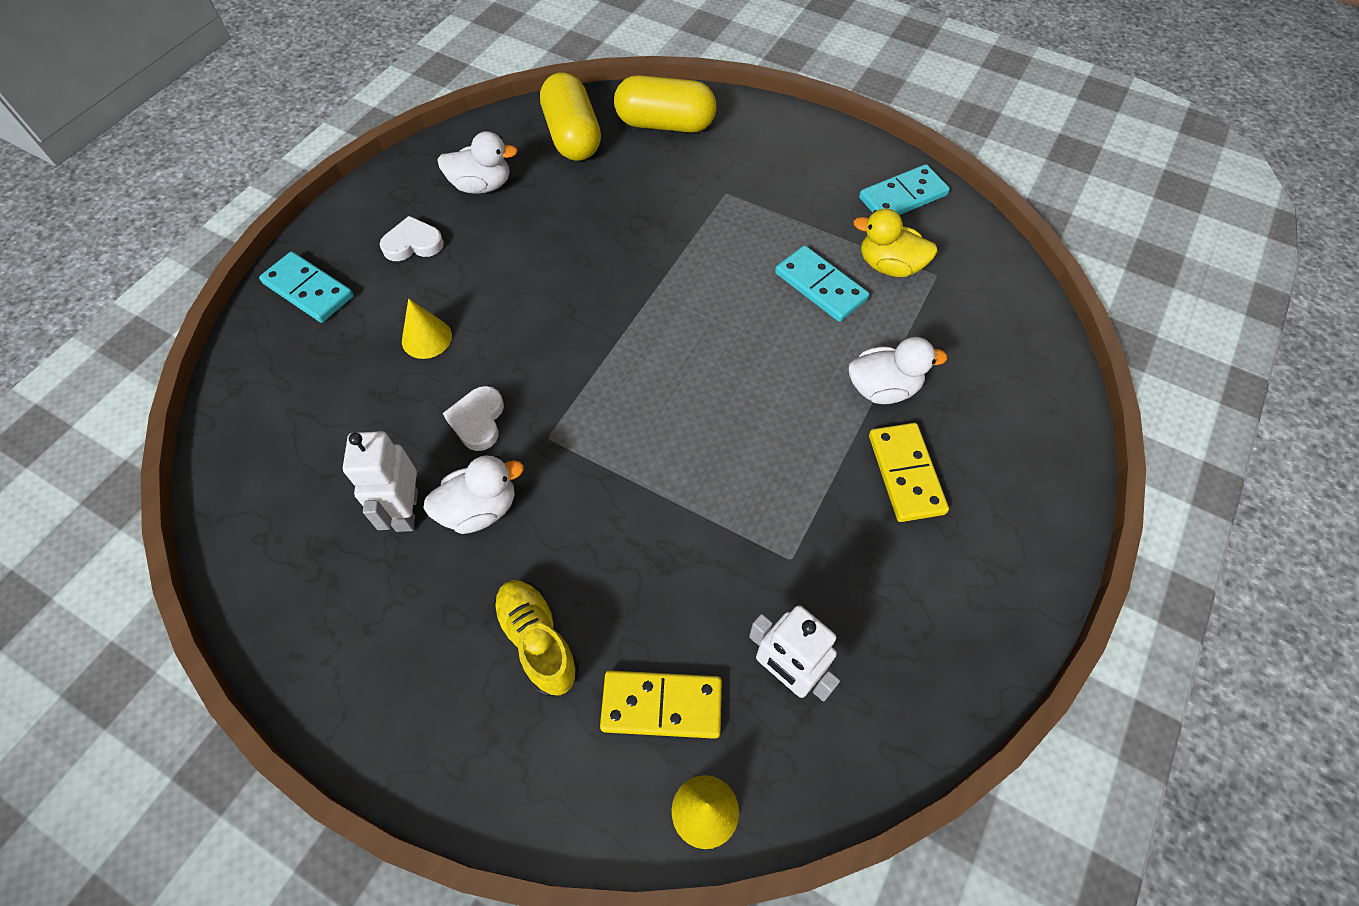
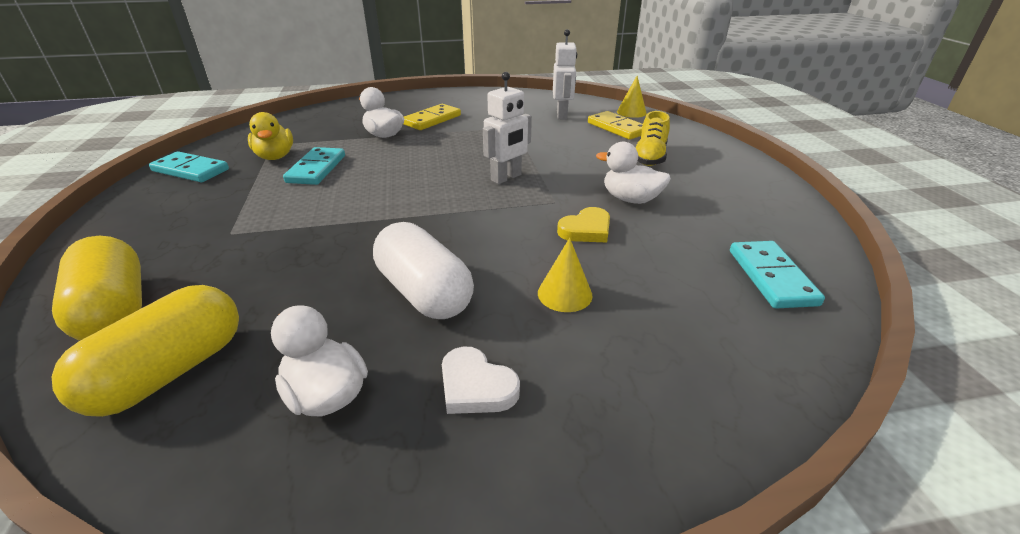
camera: 130 degrees left, 25 degrees down
turquoise domino [259,251,354,323] -> turquoise domino moved to [730,241,825,309]
white robot [343,431,418,532] -> white robot moved to [483,72,532,184]
white heart [443,386,504,451] -> yellow heart [557,207,610,243]
none -> white capsule [373,222,474,319]

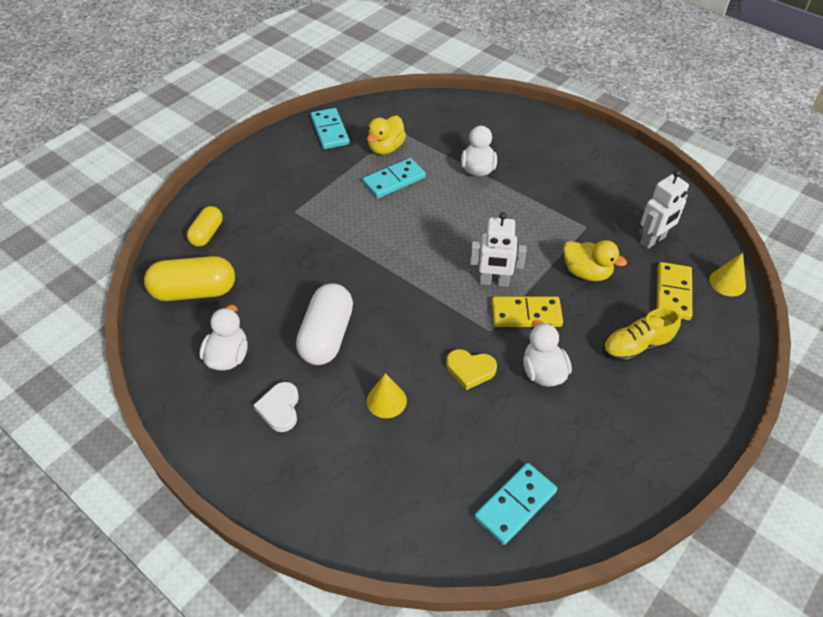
camera: 50 degrees right, 15 degrees up
yellow capsule [52,236,142,341] -> yellow capsule [187,206,223,247], size x0.60
yellow domino [403,104,461,130] -> yellow domino moved to [492,297,563,327]
none -> yellow duck [563,240,627,281]

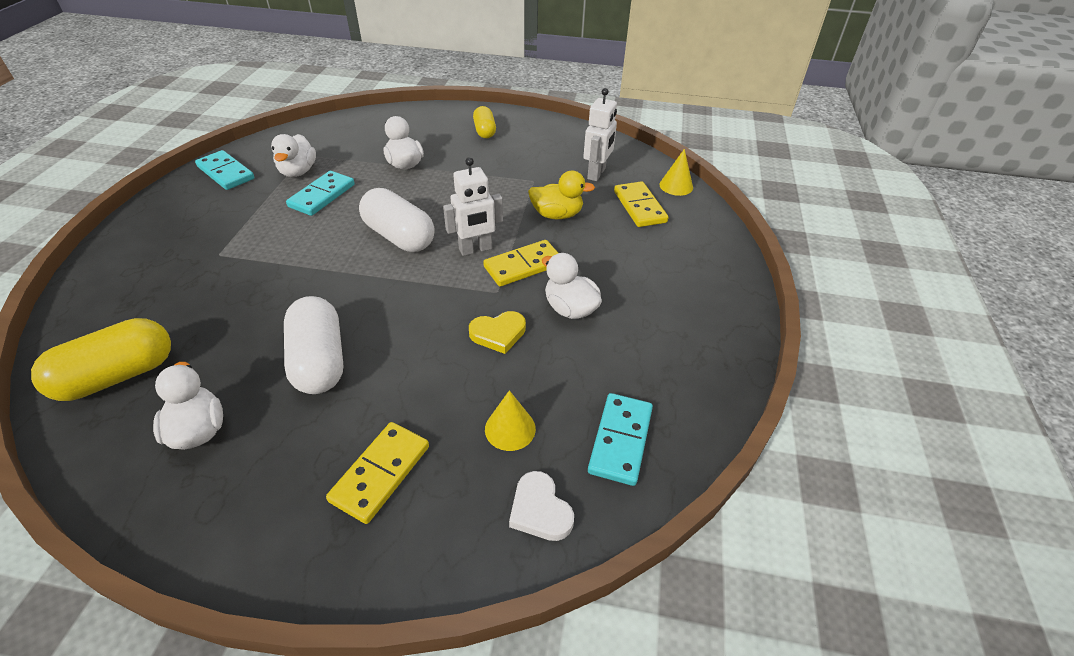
camera: 30 degrees left, 5 degrees down
yellow capsule [187,206,223,247] -> yellow capsule moved to [473,106,496,138]
white heart [254,382,299,432] -> white heart moved to [509,471,574,541]
yellow duck [367,115,406,155] -> white duck [271,134,316,177]
yellow cone [367,373,407,418] -> yellow cone moved to [485,390,536,451]
yellow shoe [603,307,681,362] -> none
none -> yellow domino [326,422,429,524]
none -> white capsule [359,188,435,252]

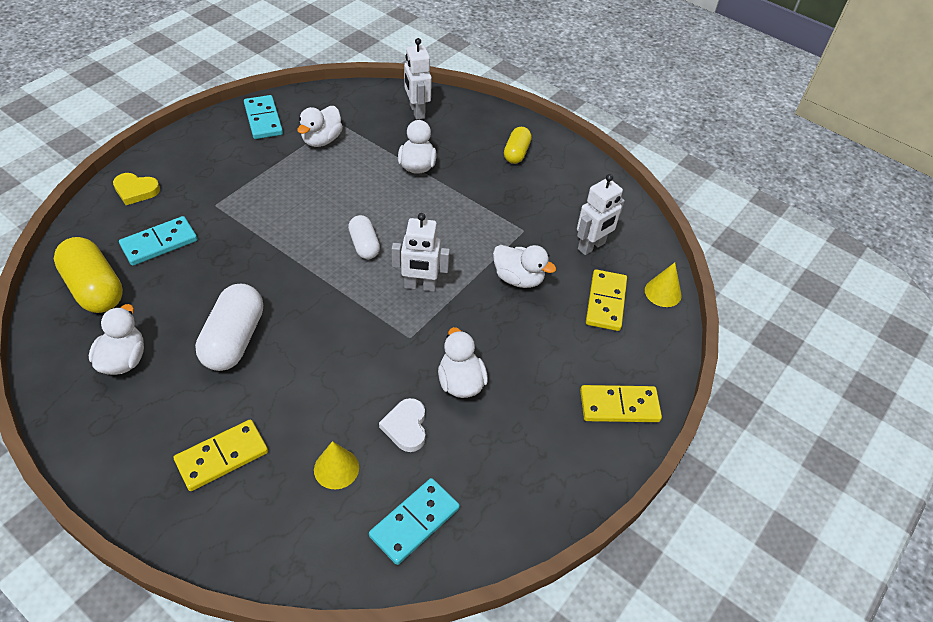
camera: 25 degrees right, 5 degrees up
yellow capsule [31,318,171,401] -> yellow capsule turned 60 degrees clockwise [54,237,123,313]
turquoise domino [286,171,355,216] -> turquoise domino moved to [119,216,197,266]
white capsule [359,188,435,252] -> white capsule [348,215,380,259], size x0.60
yellow heart [469,311,526,354] -> yellow heart moved to [113,173,160,205]
yellow domino [483,240,558,286] -> yellow domino moved to [580,385,662,422]
white heart [509,471,574,541] -> white heart moved to [379,398,426,452]
yellow duck [528,171,595,219] -> white duck [493,245,556,288]
none -> white robot [404,38,432,120]

